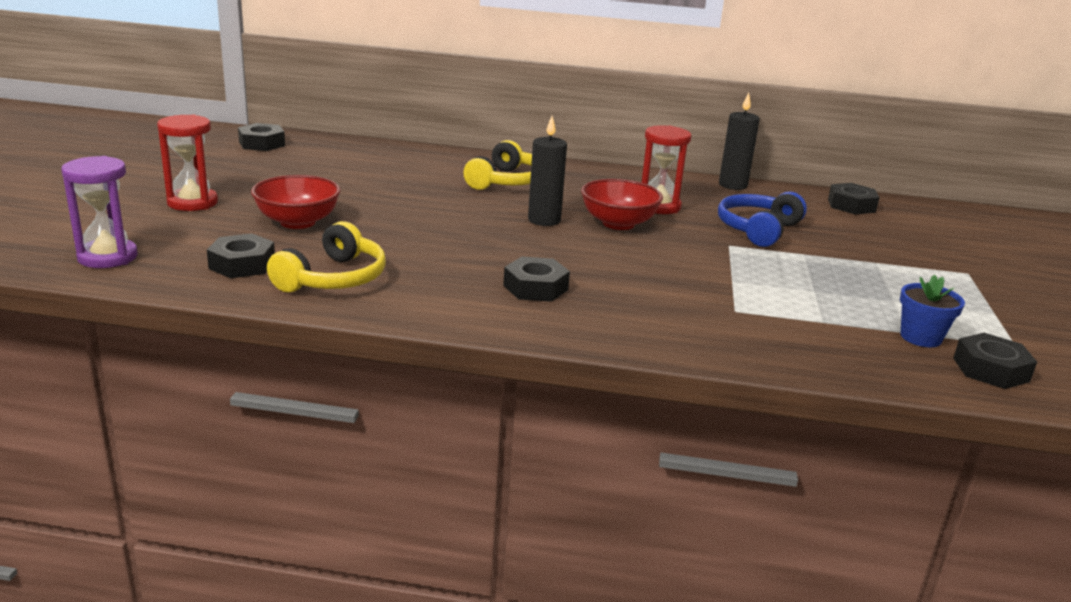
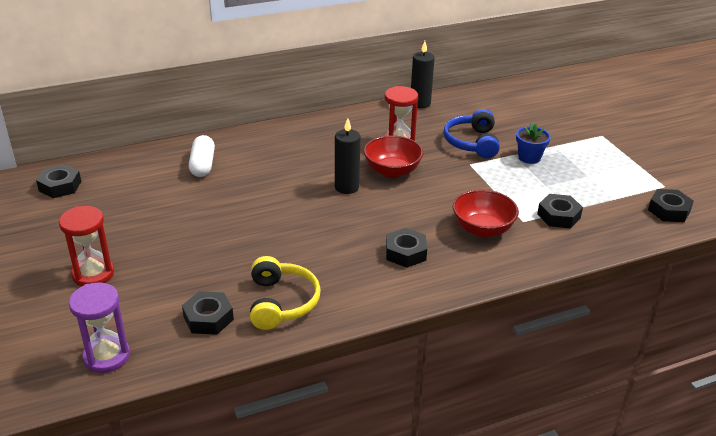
camera: 30 degrees left, 10 degrees up
red bowl [251,175,341,229] -> red bowl moved to [453,190,519,237]
yellow headphones [463,140,532,190] -> none
black nut [828,183,880,215] -> black nut moved to [537,194,583,228]
blue flower pot [900,275,965,347] -> blue flower pot moved to [516,123,551,164]
none -> white capsule [189,135,215,177]

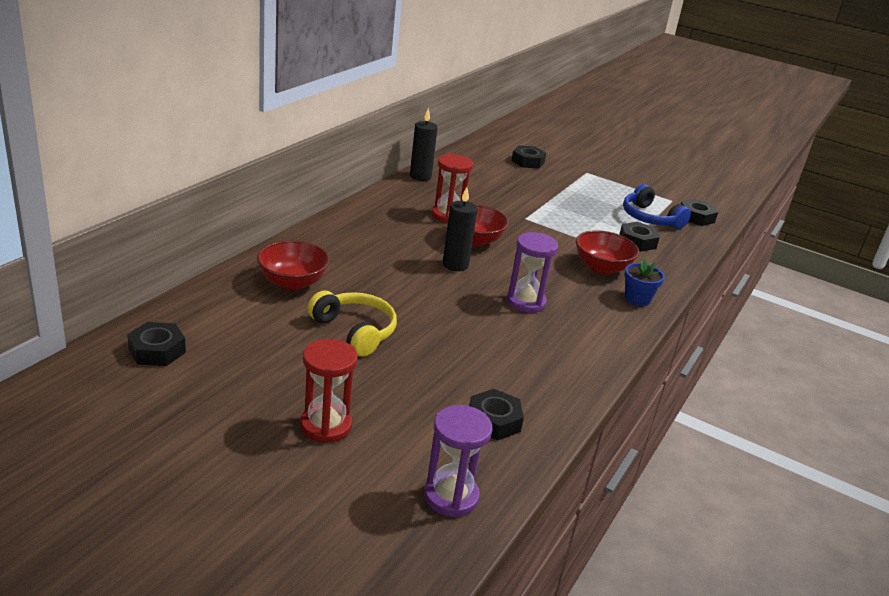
camera: 40 degrees left, 5 degrees down
white capsule [189,135,215,177] -> red bowl [257,240,330,290]
yellow headphones [250,256,321,330] -> yellow headphones moved to [308,291,397,357]
black nut [386,228,427,268] -> black nut moved to [511,145,546,169]
blue headphones [444,109,500,159] -> blue headphones moved to [623,184,691,229]
blue flower pot [516,123,551,164] -> blue flower pot moved to [624,259,665,306]
none -> purple hourglass [506,232,558,313]

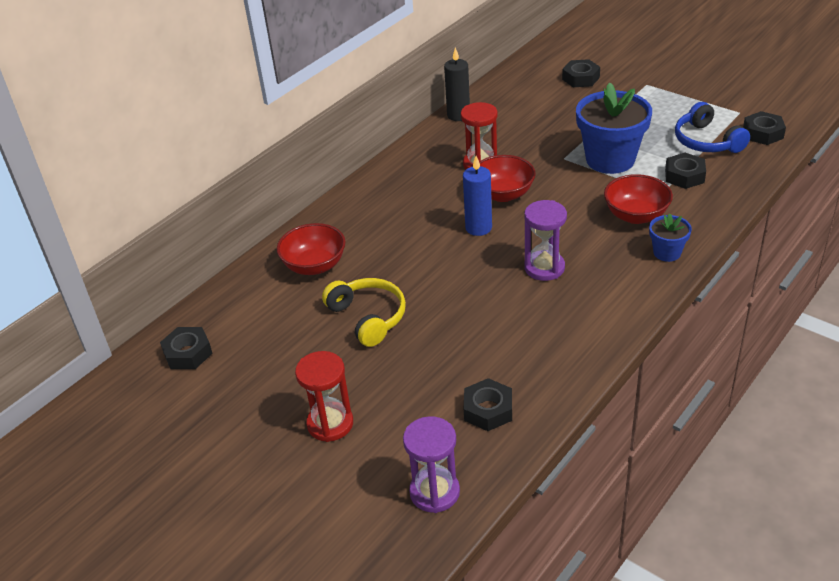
camera: 15 degrees right, 10 degrees up
black candle [443,187,478,271] -> blue candle [463,156,492,236]
none -> blue flower pot [576,83,652,174]

